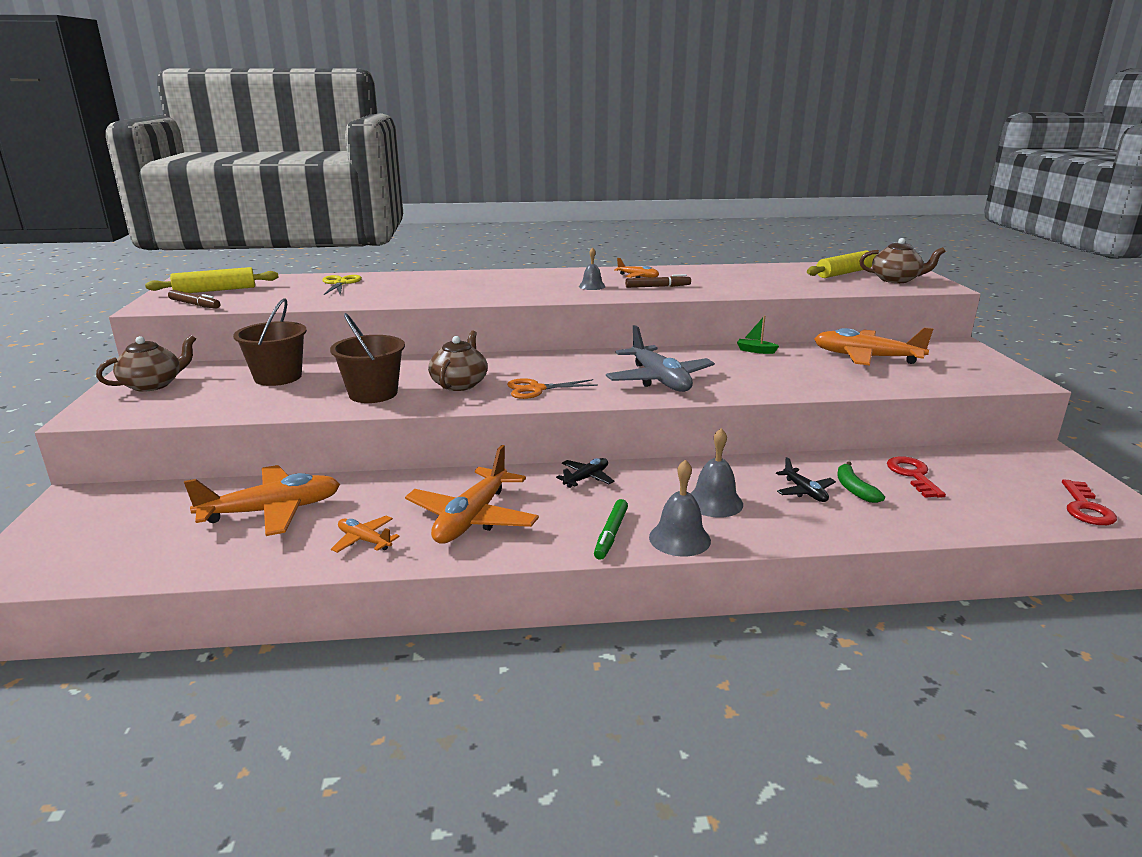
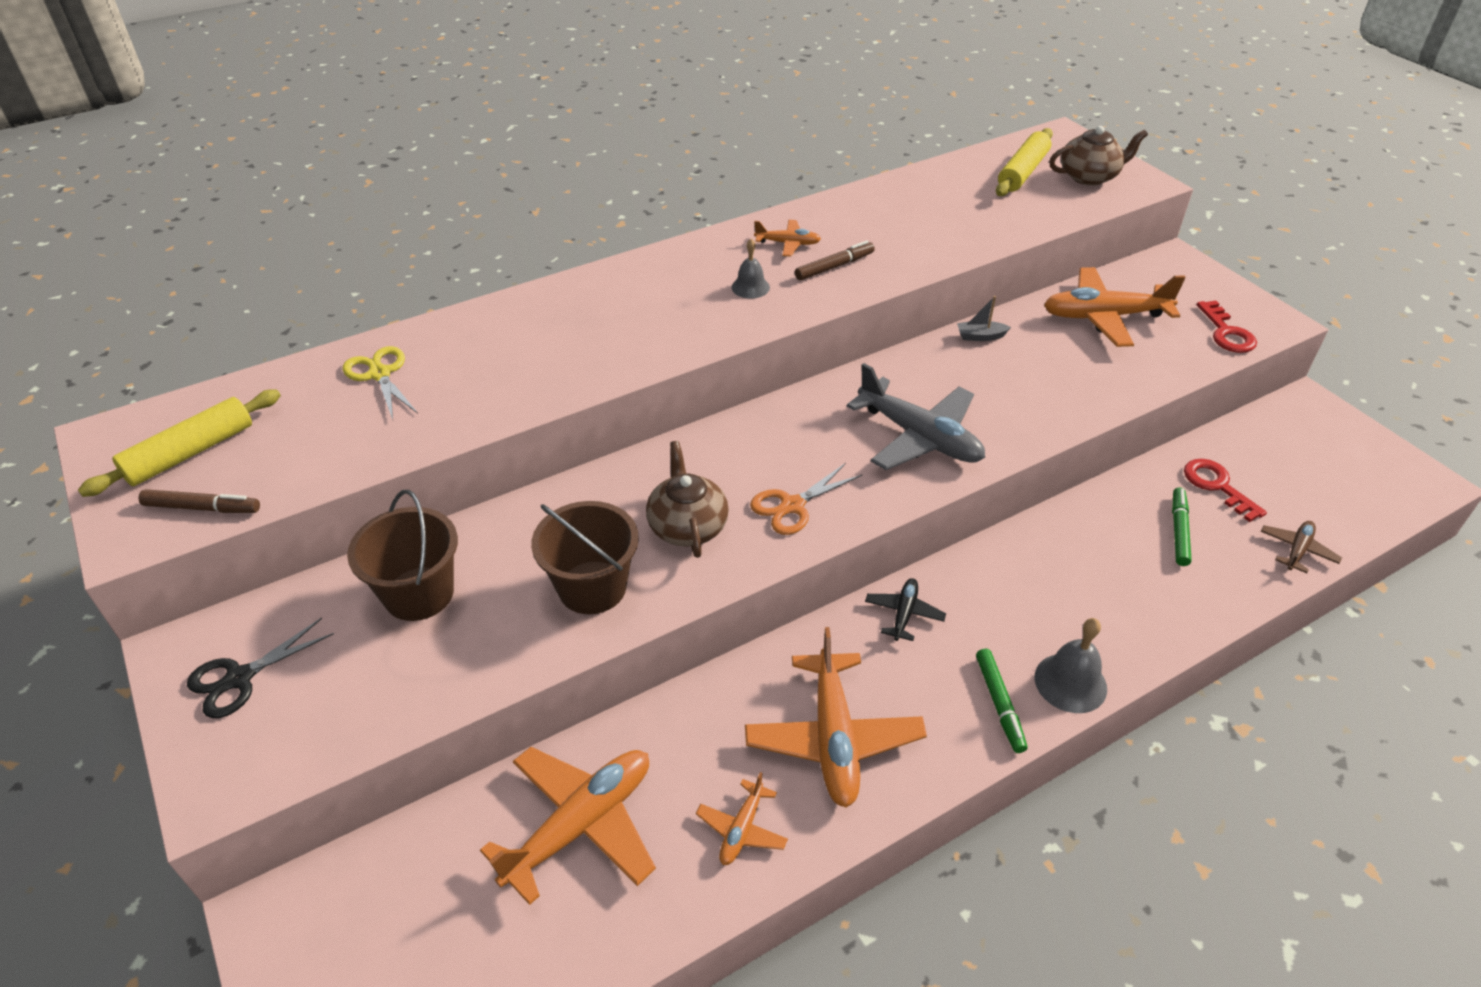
camera: 25 degrees left, 20 degrees up
brown teapot [96,335,196,392] -> black scissors [187,618,334,718]
orange plane [331,516,400,553] -> orange plane turned 75 degrees counterclockwise [696,772,788,865]
grey bell [690,428,743,518] -> none
green boat [737,315,779,354] -> grey boat [957,296,1011,341]
black plane [776,457,836,502] -> none
green banana [837,461,885,503] -> green marker [1172,487,1192,566]
red key [1062,479,1117,525] -> red key moved to [1197,301,1257,353]
none -> brown plane [1261,521,1342,573]

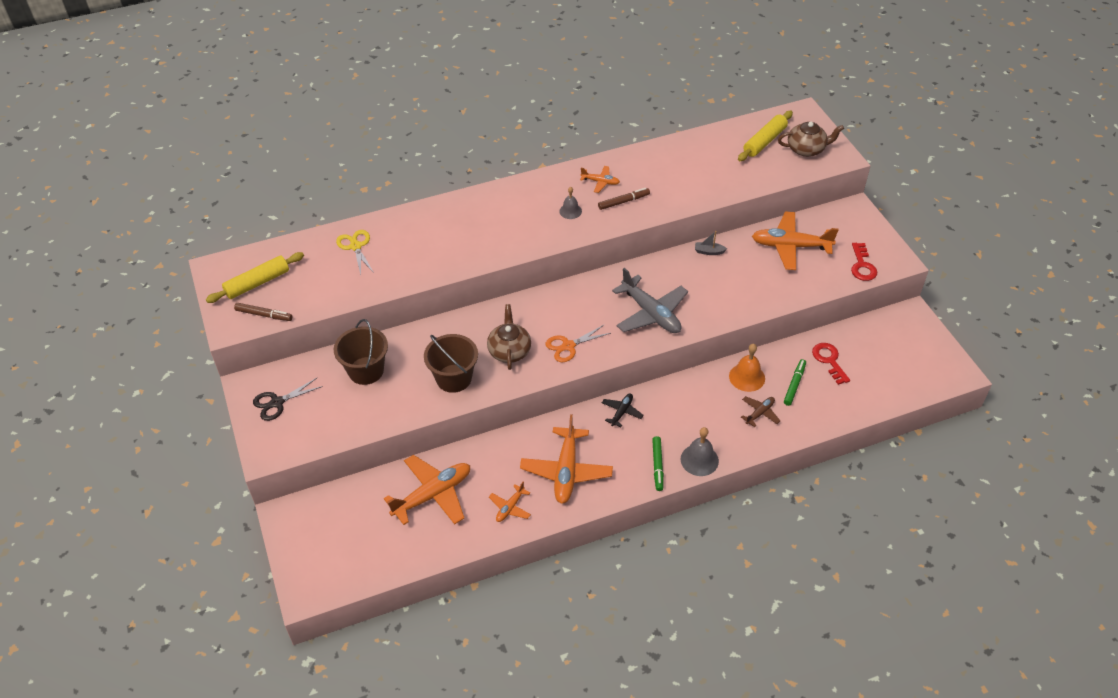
camera: 10 degrees right, 5 degrees up
brown plane [1261,521,1342,573] -> brown plane moved to [741,396,780,427]
none -> orange bell [729,344,765,392]

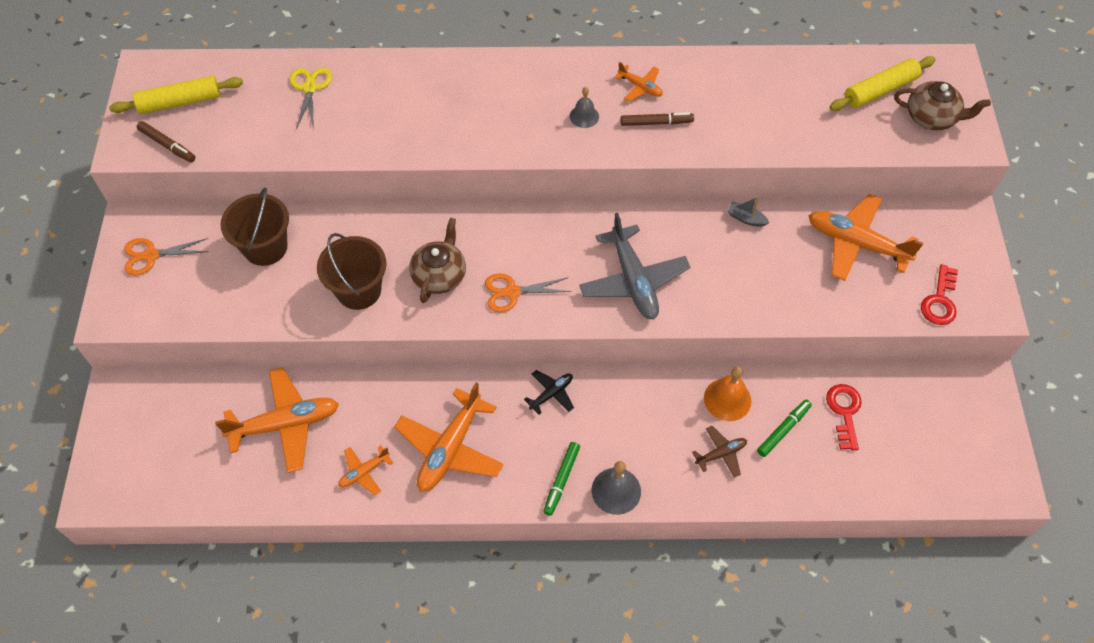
camera: 20 degrees right, 10 degrees up
black scissors [253,378,323,421] -> orange scissors [124,238,209,276]

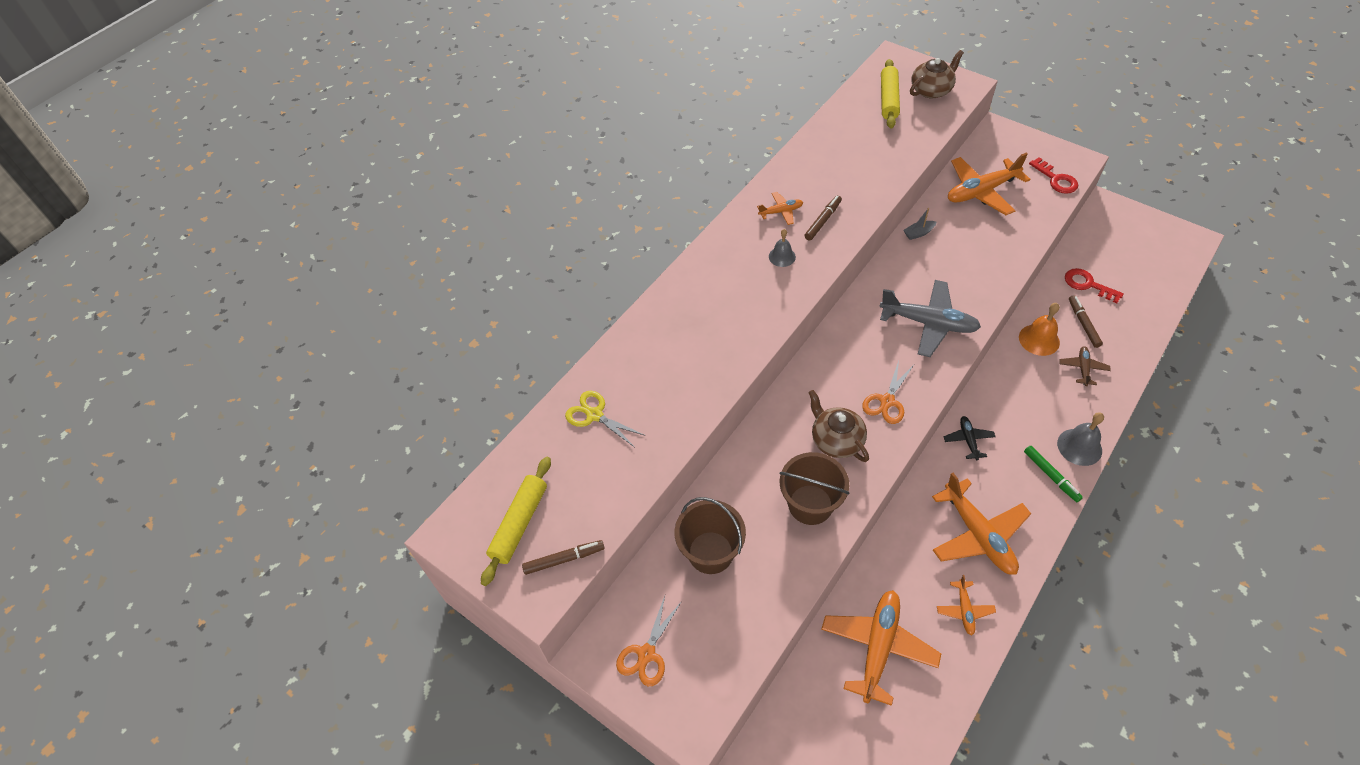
camera: 50 degrees left, 5 degrees down
green marker [757,399,812,457] -> brown marker [1069,295,1103,348]

